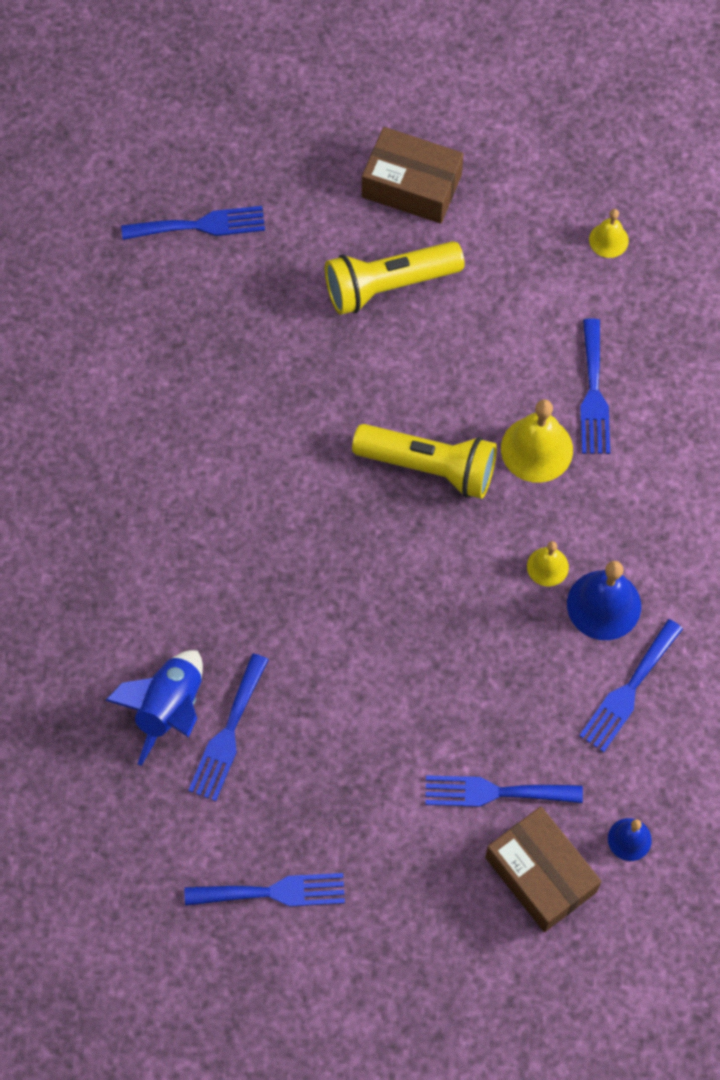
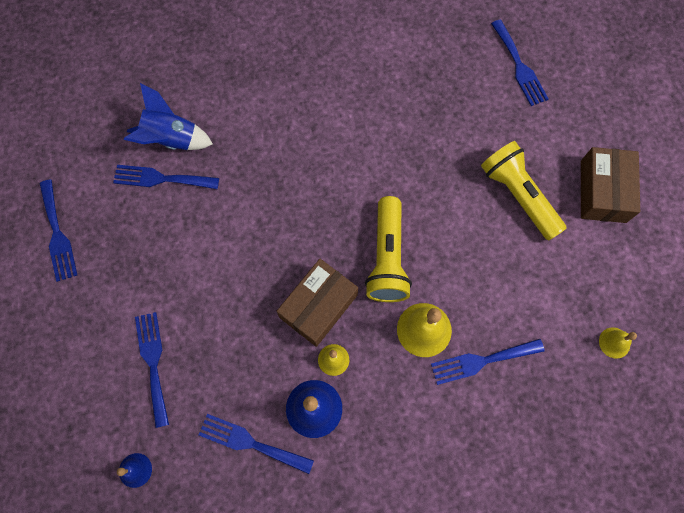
camera: 75 degrees right, 5 degrees up
brown box [485,807,601,932] -> brown box moved to [277,259,358,347]

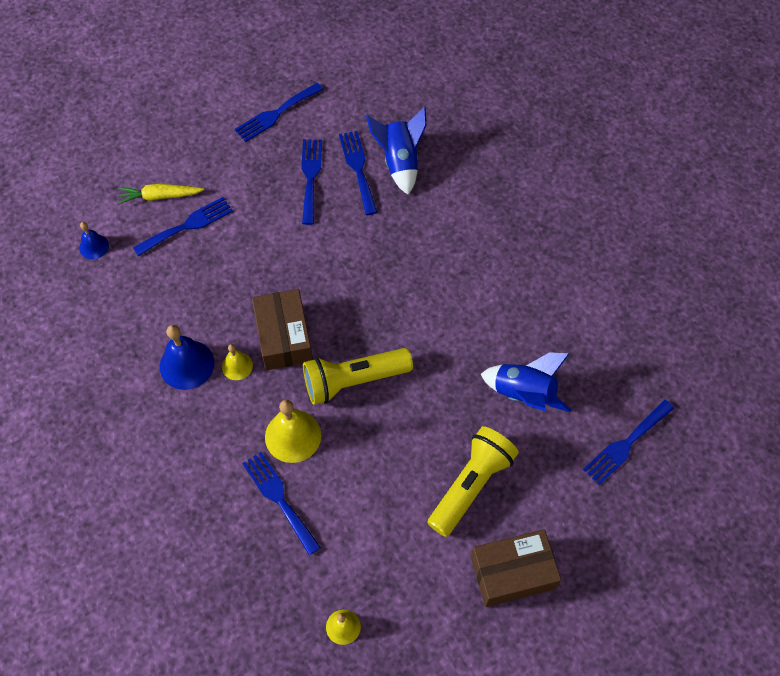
camera: 70 degrees right, 10 degrees down
blue fork [199,414,314,474] -> blue fork moved to [301,139,322,225]
brown box [277,259,358,347] -> brown box turned 60 degrees clockwise [252,289,313,370]
none -> yellow carrot [118,184,204,204]
none -> blue rocket [481,352,571,412]

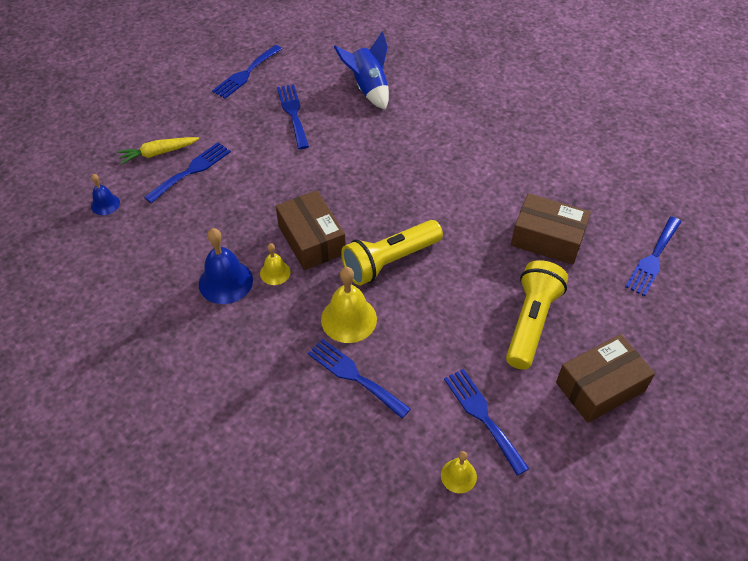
camera: 15 degrees left, 10 degrees down
blue fork [339,131,377,215] -> blue fork moved to [444,369,529,476]
blue rocket [481,352,571,412] -> brown box [511,193,591,265]

